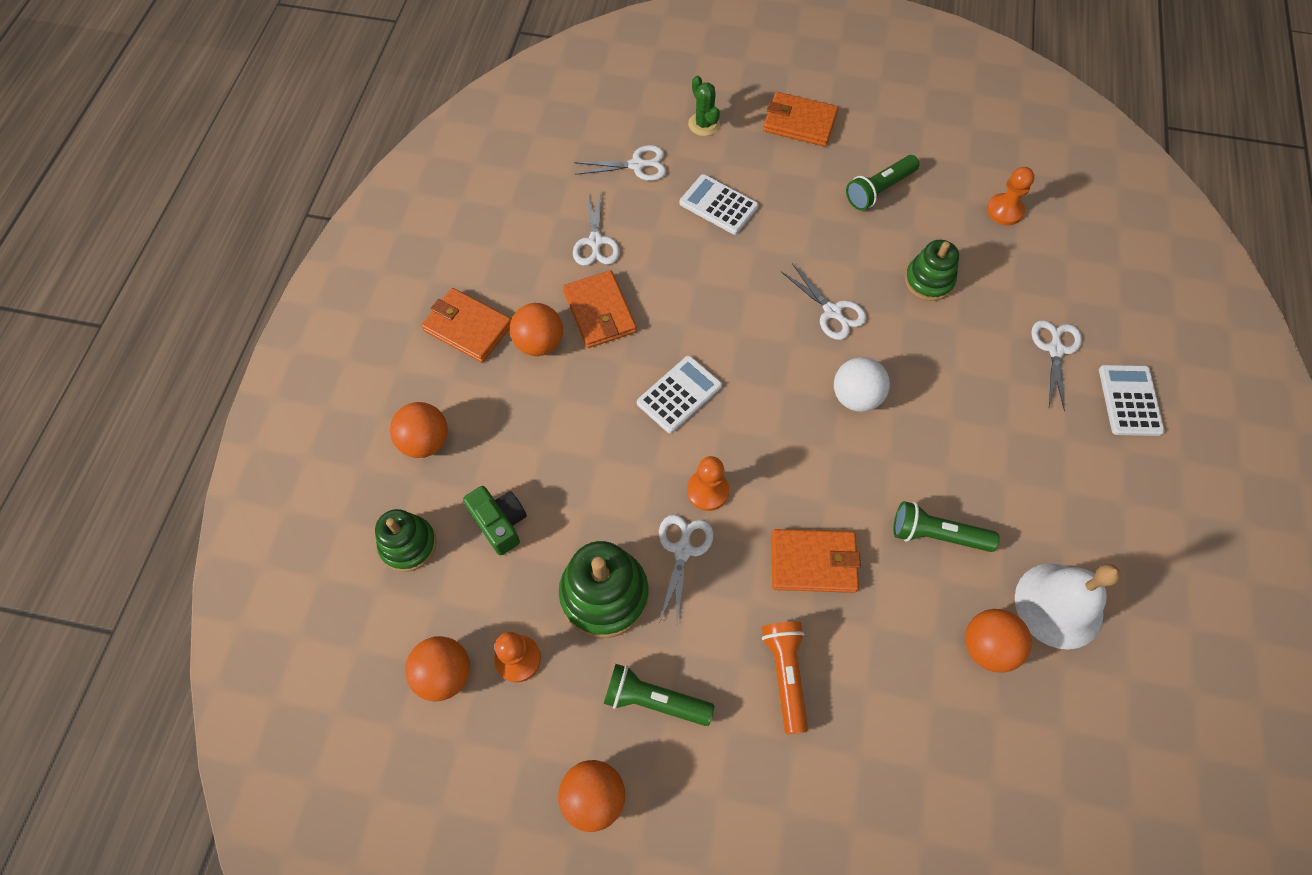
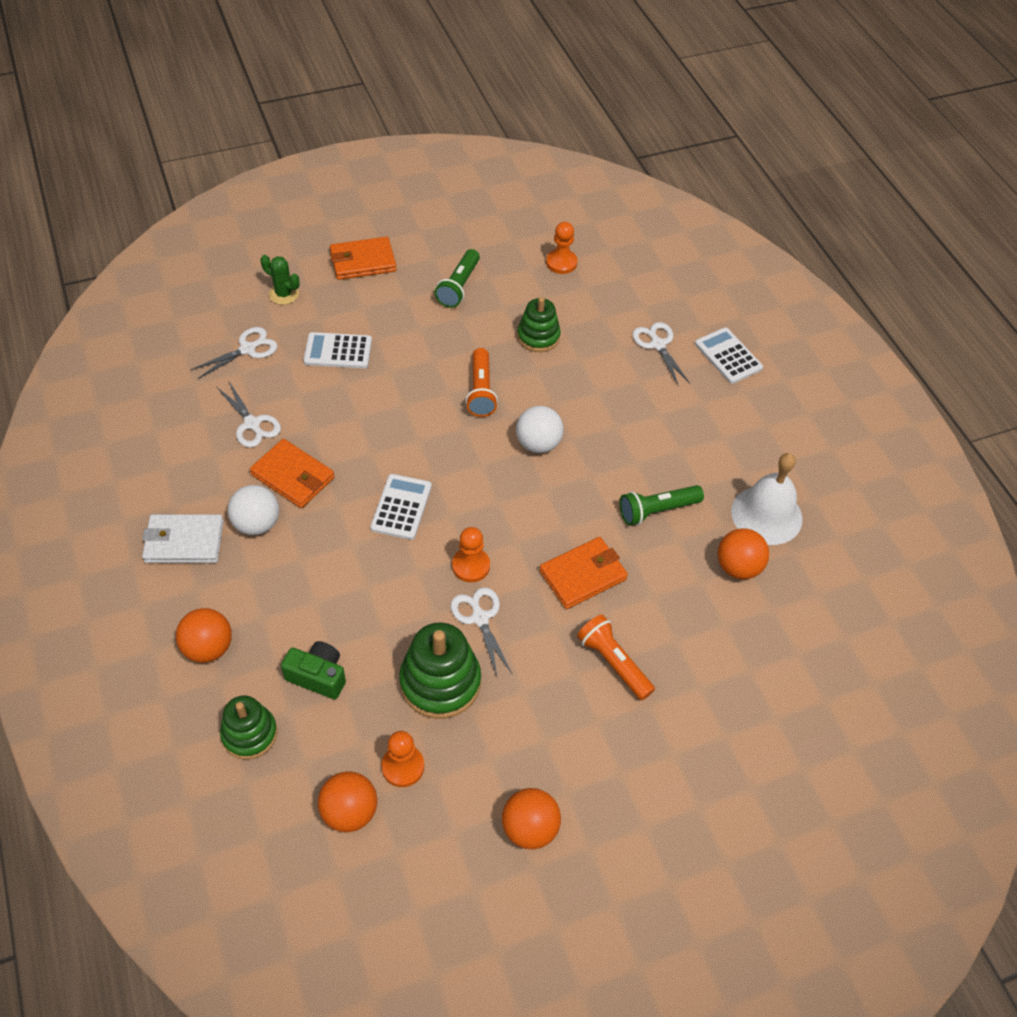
camera: 35 degrees left, 10 degrees down
orange wallet [421,288,511,363] -> white wallet [142,514,224,563]
orange ball [510,303,563,356] -> white ball [228,485,279,535]
green flashlight [604,664,714,726] -> none
white scissors [781,263,867,340] -> orange flashlight [466,348,498,417]

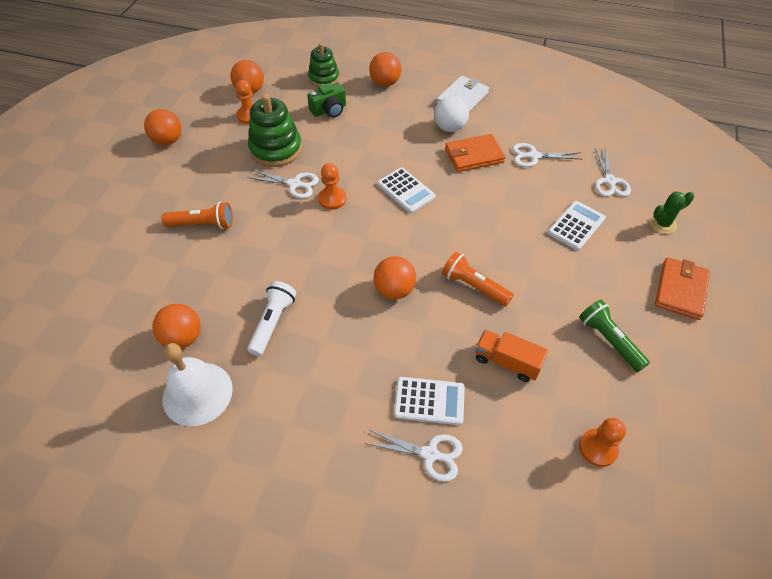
camera: 130 degrees right, 0 degrees up
white ball [516,406,564,453] -> orange ball [374,256,416,299]
green stacking toy [517,297,561,352] -> orange truck [476,330,548,382]
orange wallet [539,537,628,609] -> none
green flashlight [620,485,704,526] -> white flashlight [247,281,297,356]
white calculator [695,327,763,384] -> white calculator moved to [394,377,465,425]

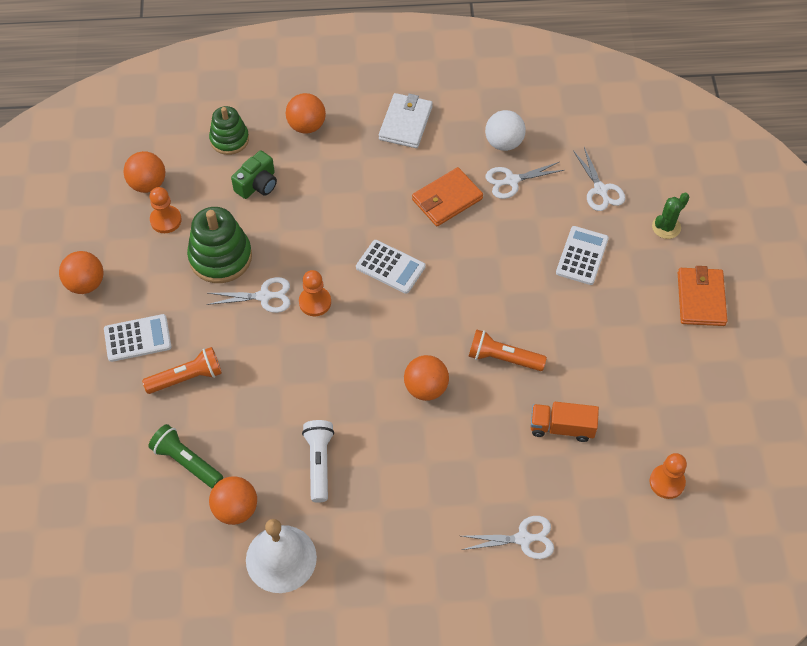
camera: 20 degrees left, 5 degrees up
white calculator [394,377,465,425] -> white calculator moved to [104,314,171,362]
white ball [434,96,469,132] -> white ball moved to [485,110,526,151]
green flashlight [579,300,650,372] -> green flashlight moved to [148,424,223,489]

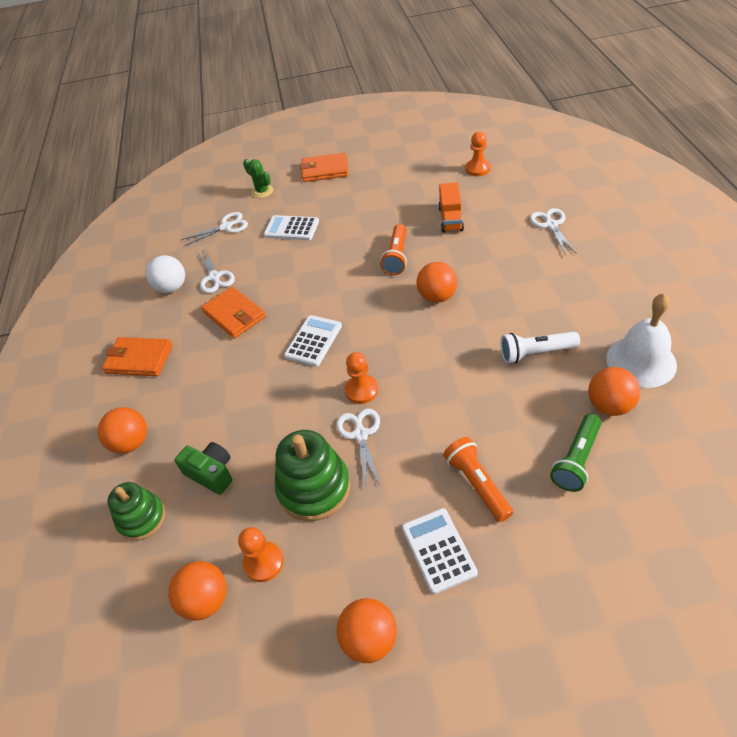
camera: 90 degrees left, 10 degrees down
white wallet [379,93,433,148] -> orange wallet [102,337,173,376]

